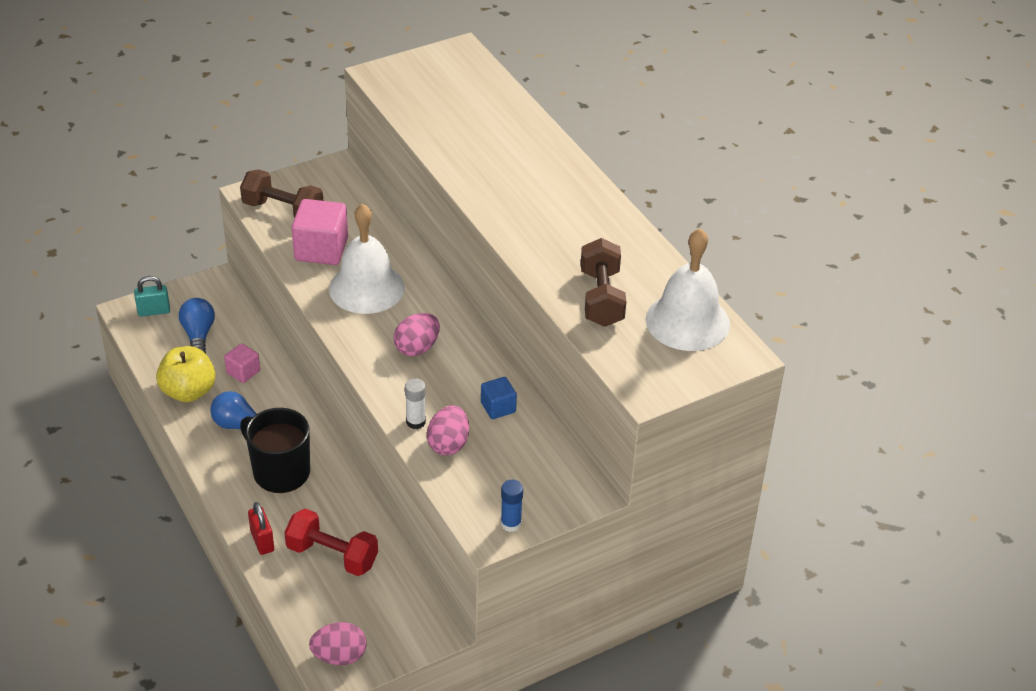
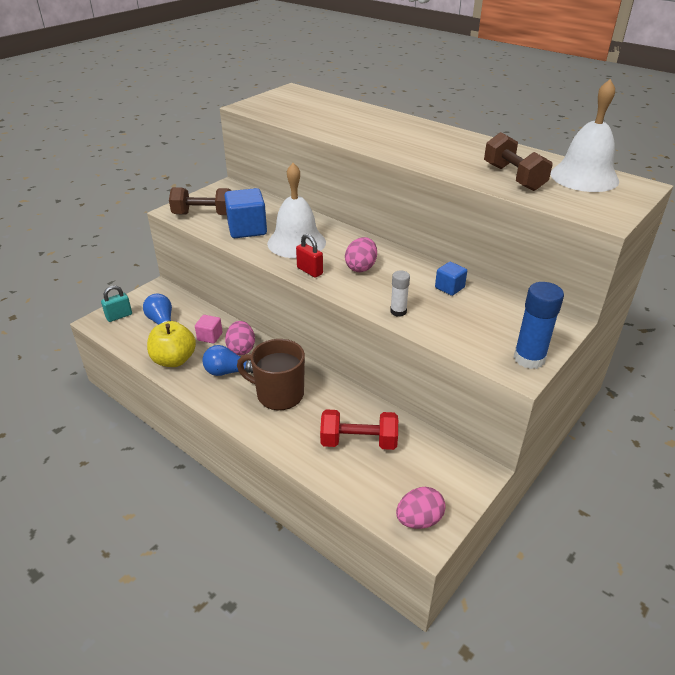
camera: 20 degrees left, 5 degrees down
black mug [240,408,310,493] -> brown mug [237,339,305,410]
red padlock [248,502,274,555] -> red padlock moved to [296,234,323,278]
pink cube [292,199,348,265] -> blue cube [224,188,267,238]
pink egg [427,405,469,456] -> pink egg moved to [225,321,255,355]
blue glue stick [501,480,523,532] -> blue glue stick [514,282,564,369], size x1.72

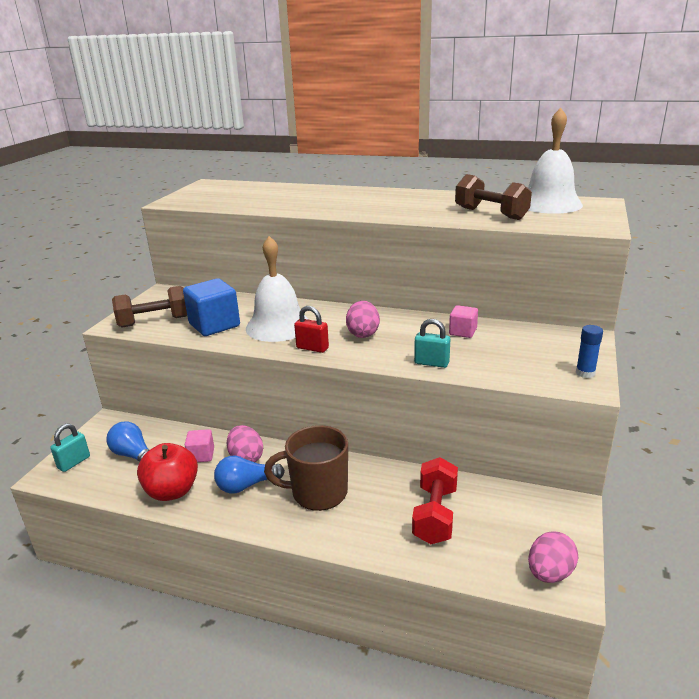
camera: 20 degrees left, 10 degrees down
yellow apple [147,321,196,367] -> red apple [137,443,198,501]
red dumbbell [320,409,398,450] -> red dumbbell turned 60 degrees counterclockwise [412,457,458,544]
white glue stick [390,270,410,317] -> turquoise padlock [414,319,450,368]
blue cube [435,262,467,296] -> pink cube [449,305,478,338]
blue glue stick [514,282,564,369] -> blue glue stick [576,325,603,378], size x0.58

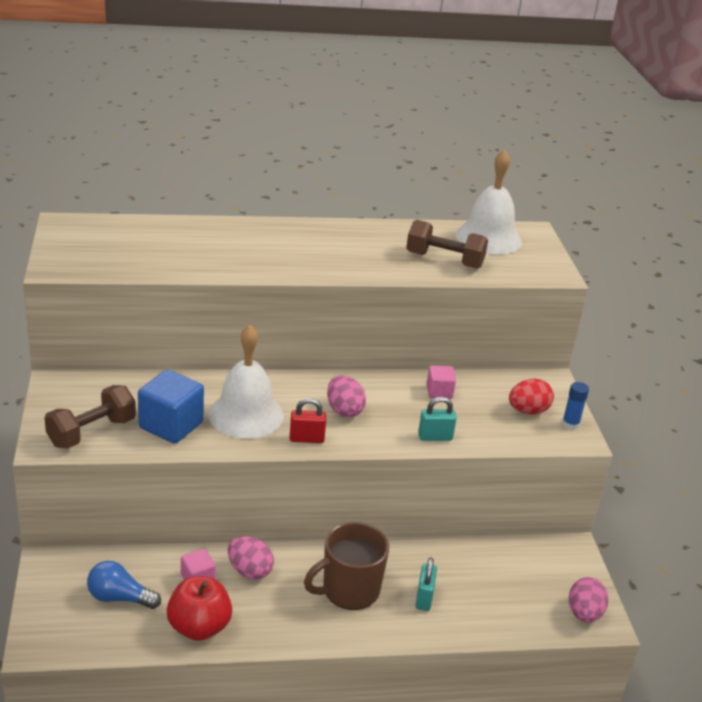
camera: 30 degrees left, 5 degrees up
turquoise padlock [50,424,90,472] -> turquoise padlock moved to [415,557,437,611]
blue light bulb [214,455,285,494] -> none
red dumbbell [412,457,458,544] -> none
none -> red egg [509,379,554,414]

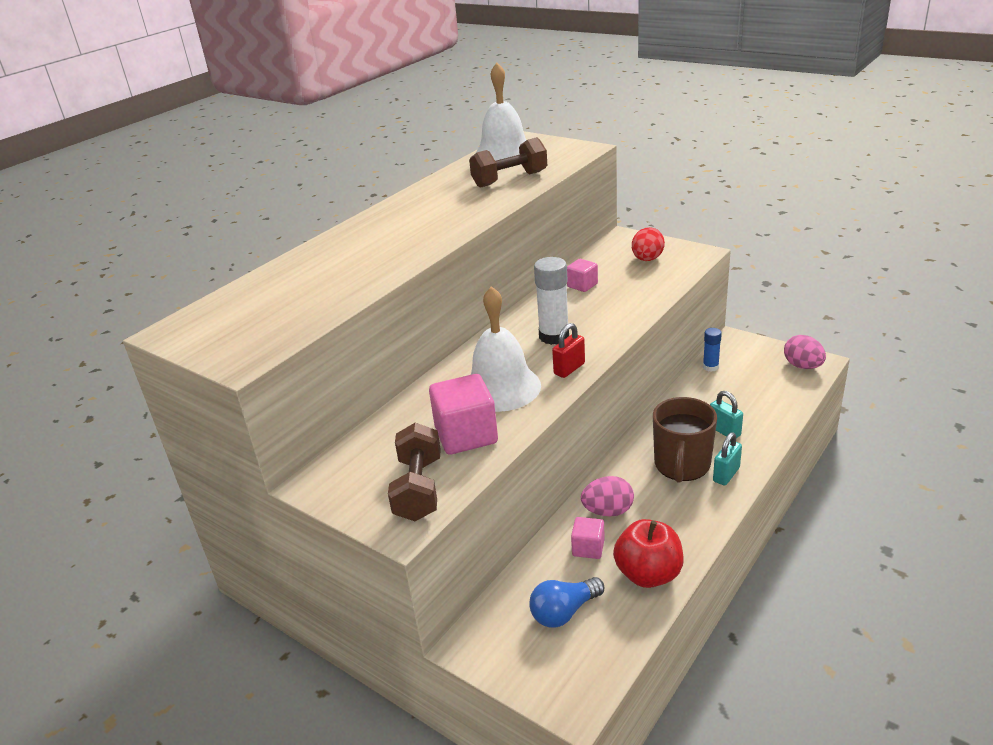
camera: 40 degrees left, 0 degrees up
blue cube [138,370,204,444] -> pink cube [429,374,498,455]
pink egg [327,375,366,418] -> white glue stick [534,257,569,345]
turquoise padlock [418,397,457,441] -> turquoise padlock moved to [713,432,742,485]
blue glue stick [562,382,589,430] -> blue glue stick moved to [703,328,722,372]

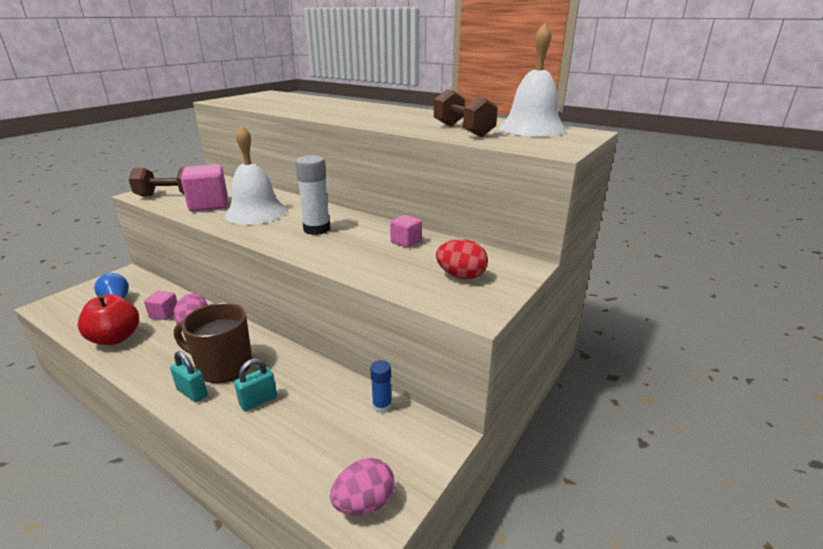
camera: 85 degrees right, 5 degrees down
red padlock [552,323,585,378] -> none

